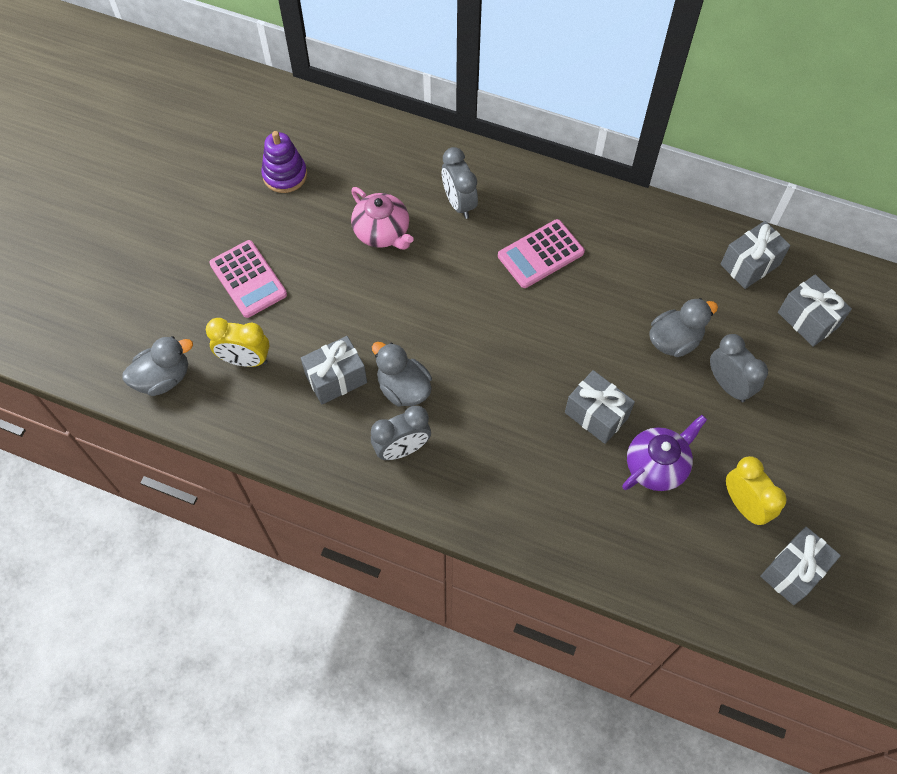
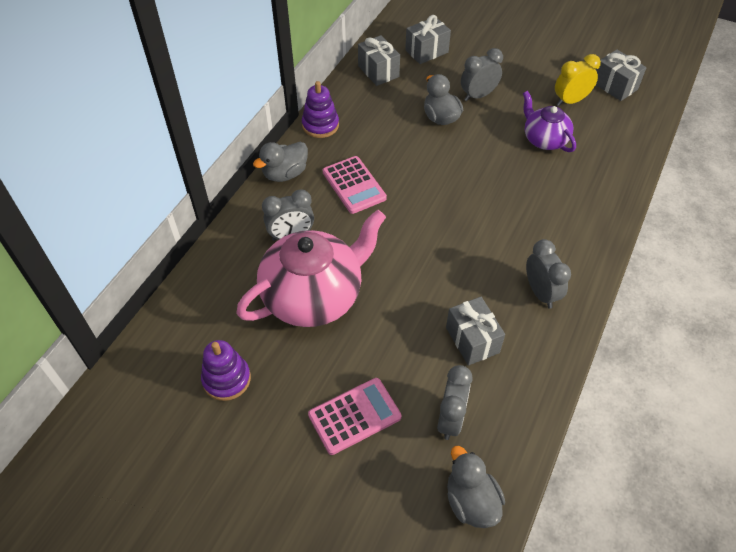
camera: 85 degrees left, 10 degrees down
yellow clock [206,318,270,367] -> grey clock [437,365,472,440]
pink teapot [351,187,414,250] -> pink teapot [236,209,386,327], size x1.81
grey duck [372,342,432,407] -> grey duck moved to [253,142,308,182]
grey gift [565,370,635,444] -> none
none -> purple stacking toy [302,81,339,138]

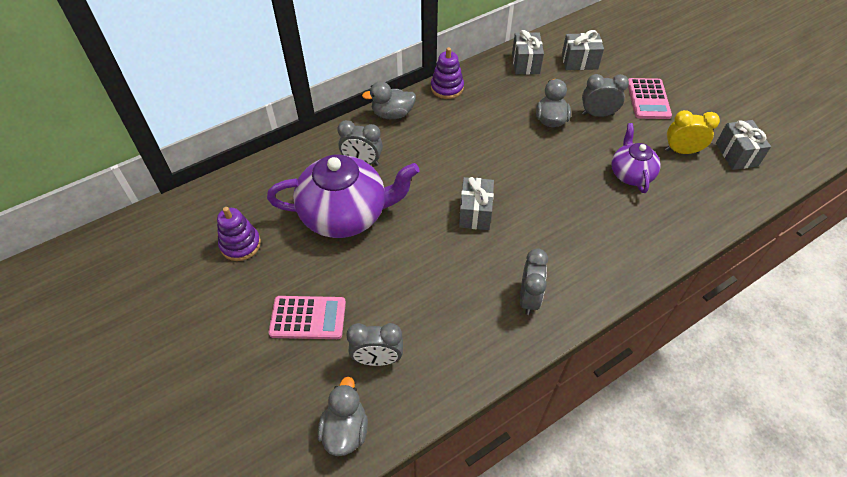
camera: 30 degrees right, 0 degrees up
pink teapot [236,209,386,327] -> purple teapot [267,154,419,238]
pink calculator [323,156,387,214] -> pink calculator moved to [628,78,672,119]
grey clock [437,365,472,440] -> grey clock turned 45 degrees clockwise [346,323,403,366]
grey gift [446,297,505,365] -> grey gift moved to [459,177,494,230]

